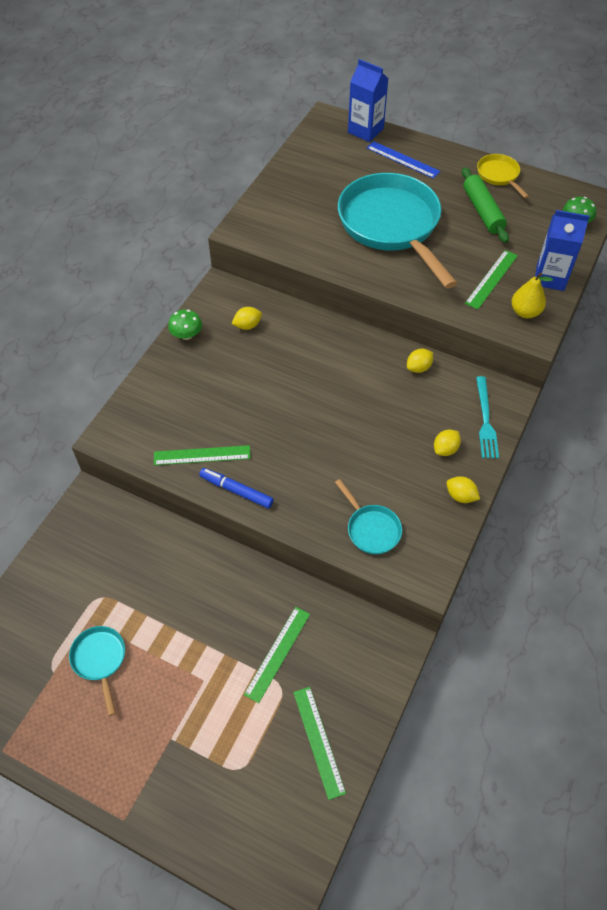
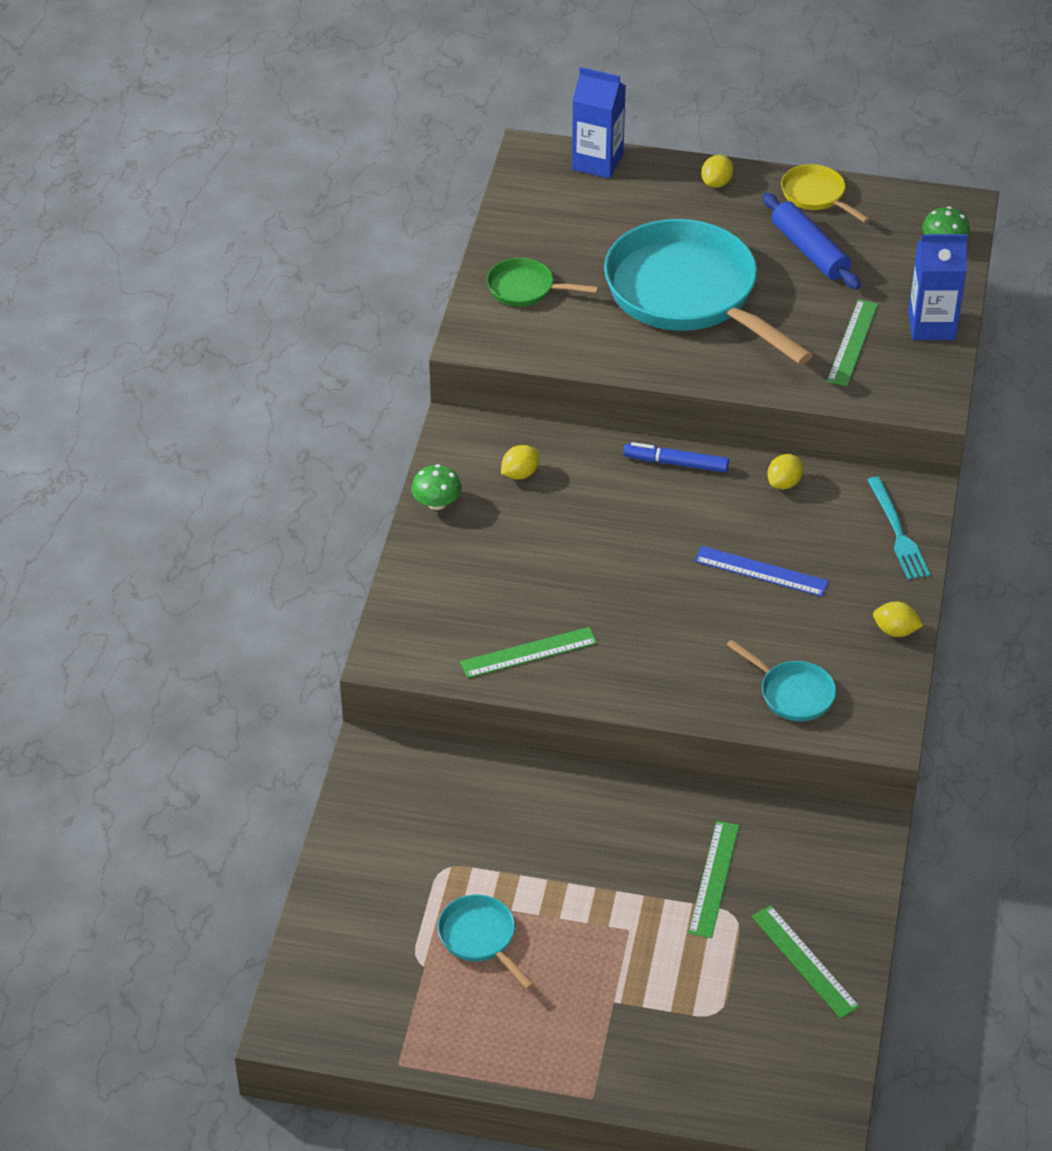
camera: 15 degrees left, 10 degrees down
blue marker [199,468,274,508] -> blue marker moved to [623,442,729,473]
blue ruler [367,141,440,179] -> blue ruler moved to [694,546,829,597]
yellow lemon [434,430,461,456] -> yellow lemon moved to [701,155,733,188]
green rolling pin [462,167,509,243] -> blue rolling pin [762,193,861,290]
yellow pear [511,272,553,318] -> none
none -> green pan [487,258,598,307]

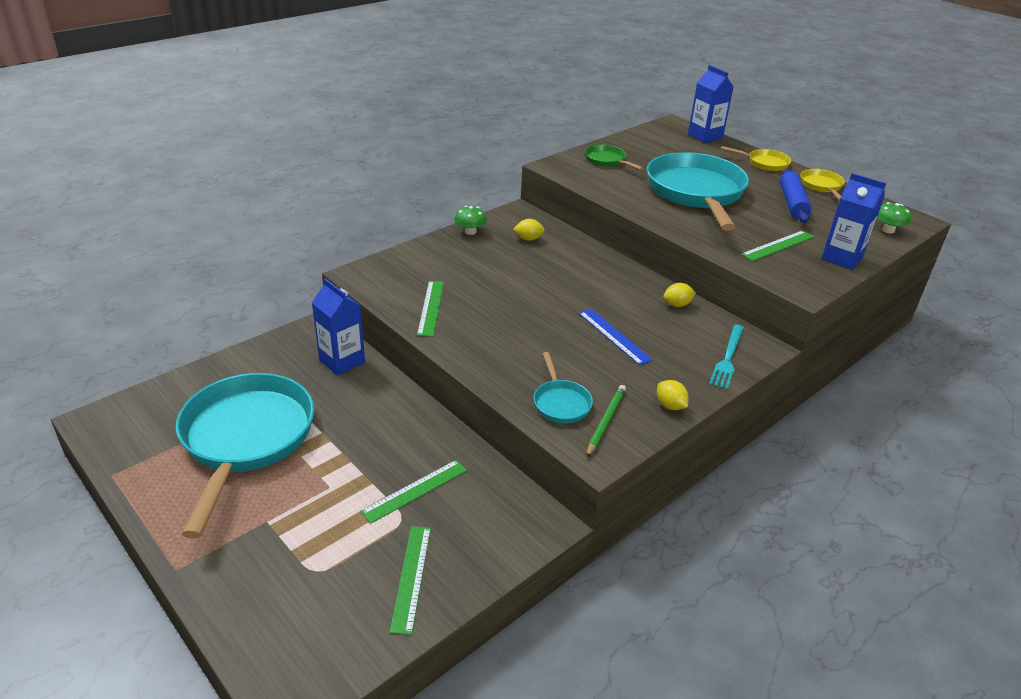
camera: 35 degrees right, 10 degrees down
turquoise pan [438,895,534,989] -> turquoise pan [176,373,314,539], size x2.29
green ruler [460,627,597,678] -> green ruler turned 75 degrees clockwise [417,281,444,337]
blue marker [623,442,729,473] -> none
yellow lemon [701,155,733,188] -> yellow pan [721,146,791,171]
none -> blue carton [312,278,365,376]
none -> green pencil [586,385,626,457]

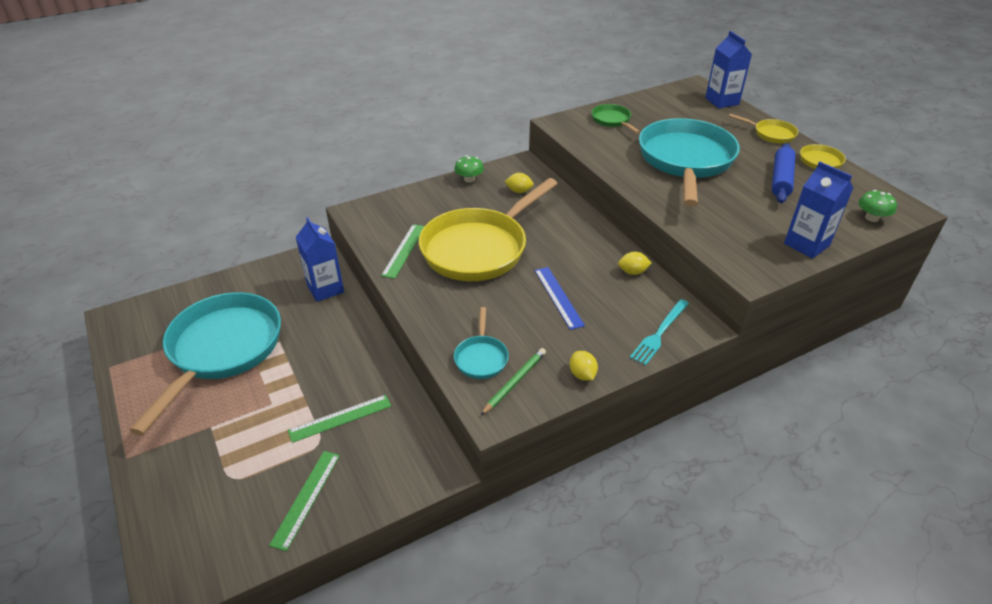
camera: 15 degrees right, 5 degrees up
green ruler [741,230,814,261] -> none
none -> yellow pan [419,178,558,281]

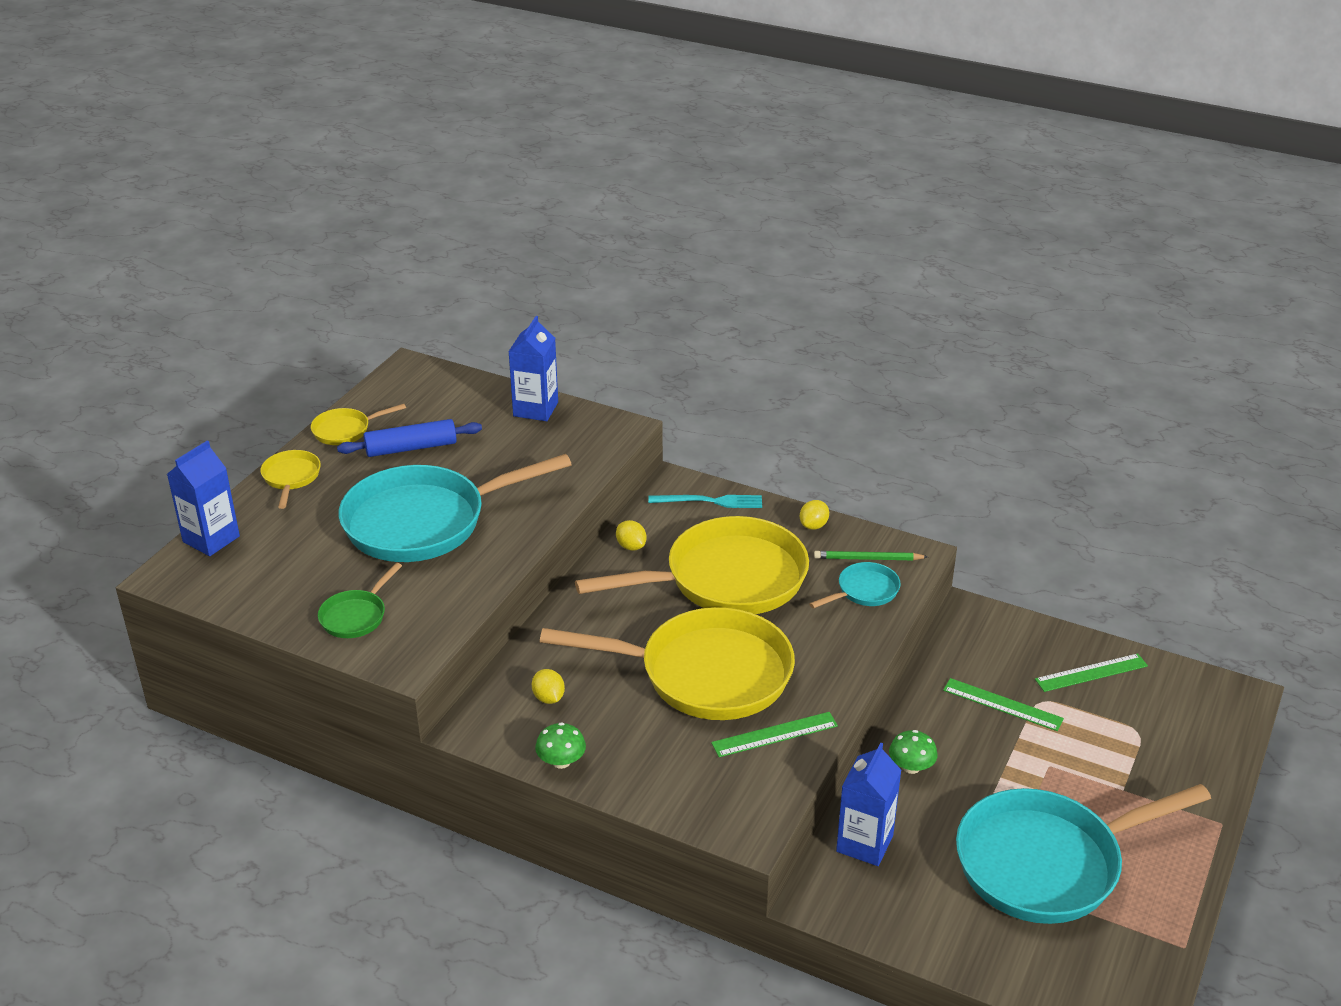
camera: 125 degrees left, 5 degrees down
blue ruler [535,267,585,330] -> yellow pan [575,516,809,614]
green mushroom [859,190,897,222] -> green mushroom moved to [889,730,938,774]

